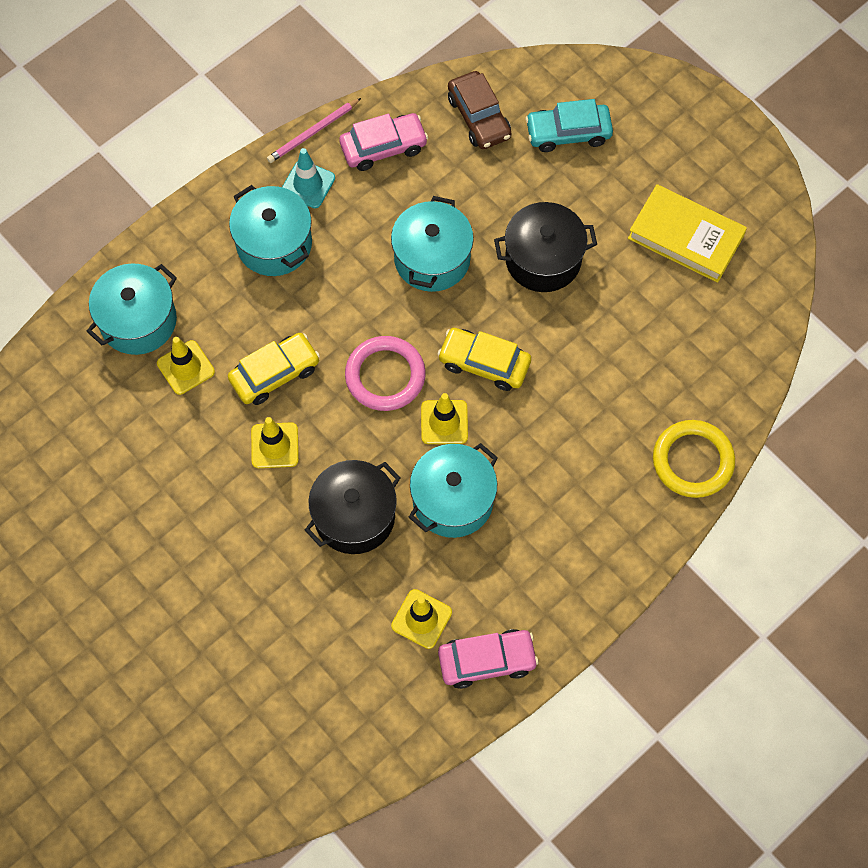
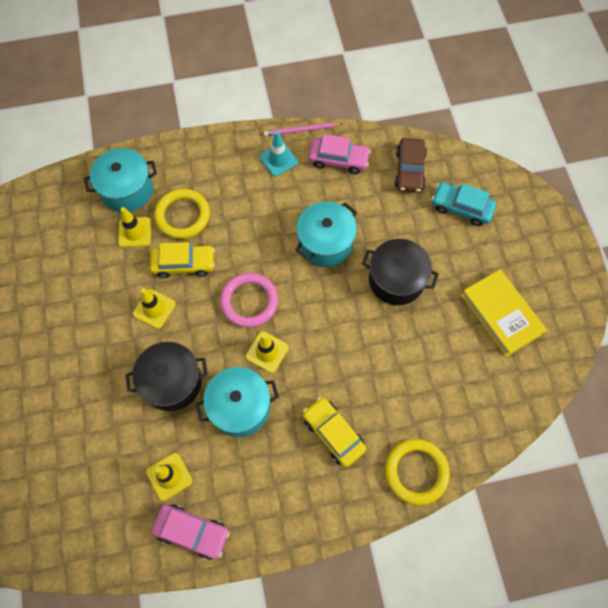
camera: 30 degrees right, 0 degrees up
turquoise pot [229,185,312,276] -> none
yellow car [438,328,531,391] -> yellow car moved to [303,397,367,467]
none -> yellow ring [154,189,210,239]

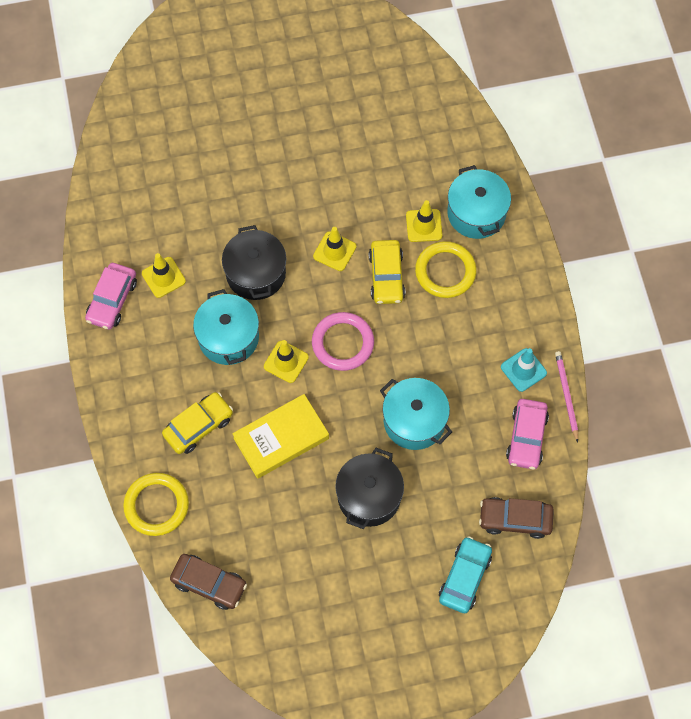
camera: 90 degrees right, 0 degrees up
yellow book [461,269,547,357] -> yellow book moved to [232,394,329,479]
none -> brown car [170,554,247,610]

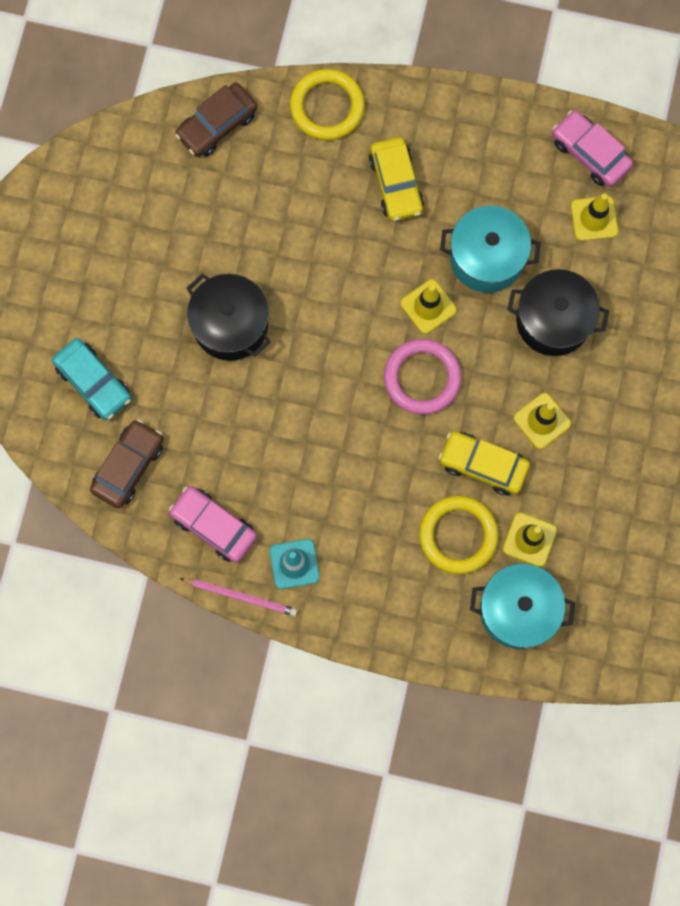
camera: 115 degrees right, 10 degrees up
yellow book [232,394,329,479] -> none
turquoise pot [380,378,452,450] -> none

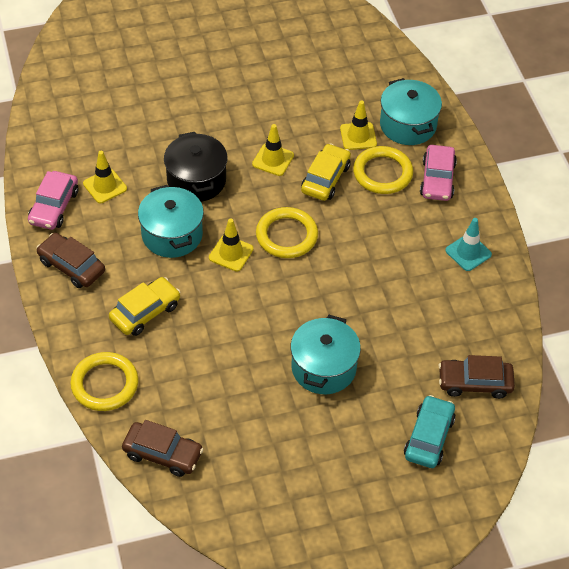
camera: 120 degrees left, 25 degrees down
pink car [169,486,257,563] -> pink car moved to [420,145,457,201]
pink pencil [179,578,297,616] -> none
black pot [187,274,270,361] -> turquoise pot [291,315,361,394]
pink ring [384,339,462,414] -> yellow ring [256,207,318,258]
yellow car [438,431,530,495] -> yellow car turned 150 degrees counterclockwise [301,143,351,201]
none -> brown car [36,233,105,288]

